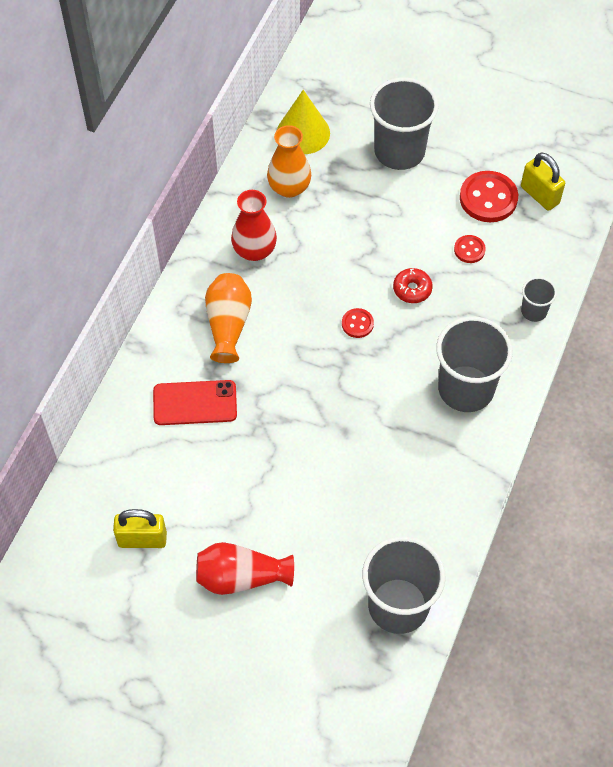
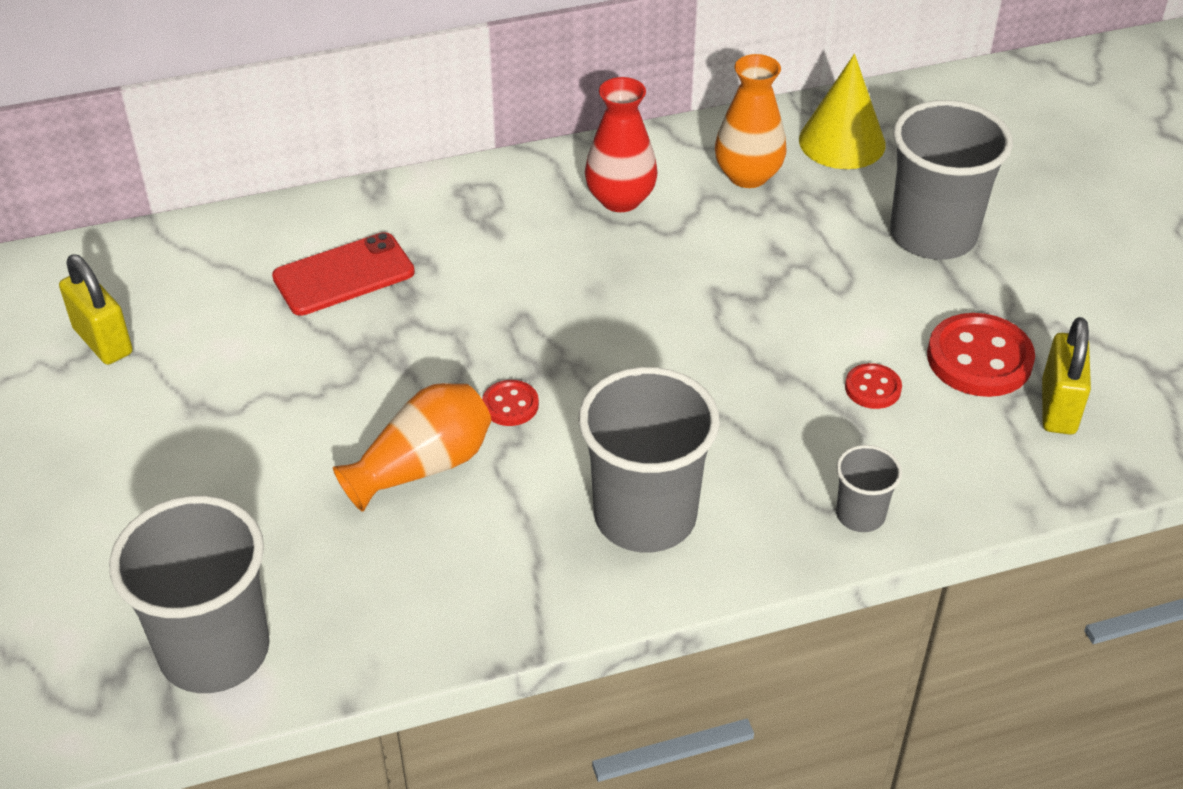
camera: 50 degrees right, 15 degrees down
red phone [153,380,237,425] -> red phone turned 75 degrees counterclockwise [272,232,415,316]
red vase [196,542,294,595] -> none
orange vase [205,273,252,363] -> orange vase moved to [333,383,491,512]
red button [342,308,374,338] -> red button moved to [482,380,539,426]
red donut [393,268,433,303] -> none

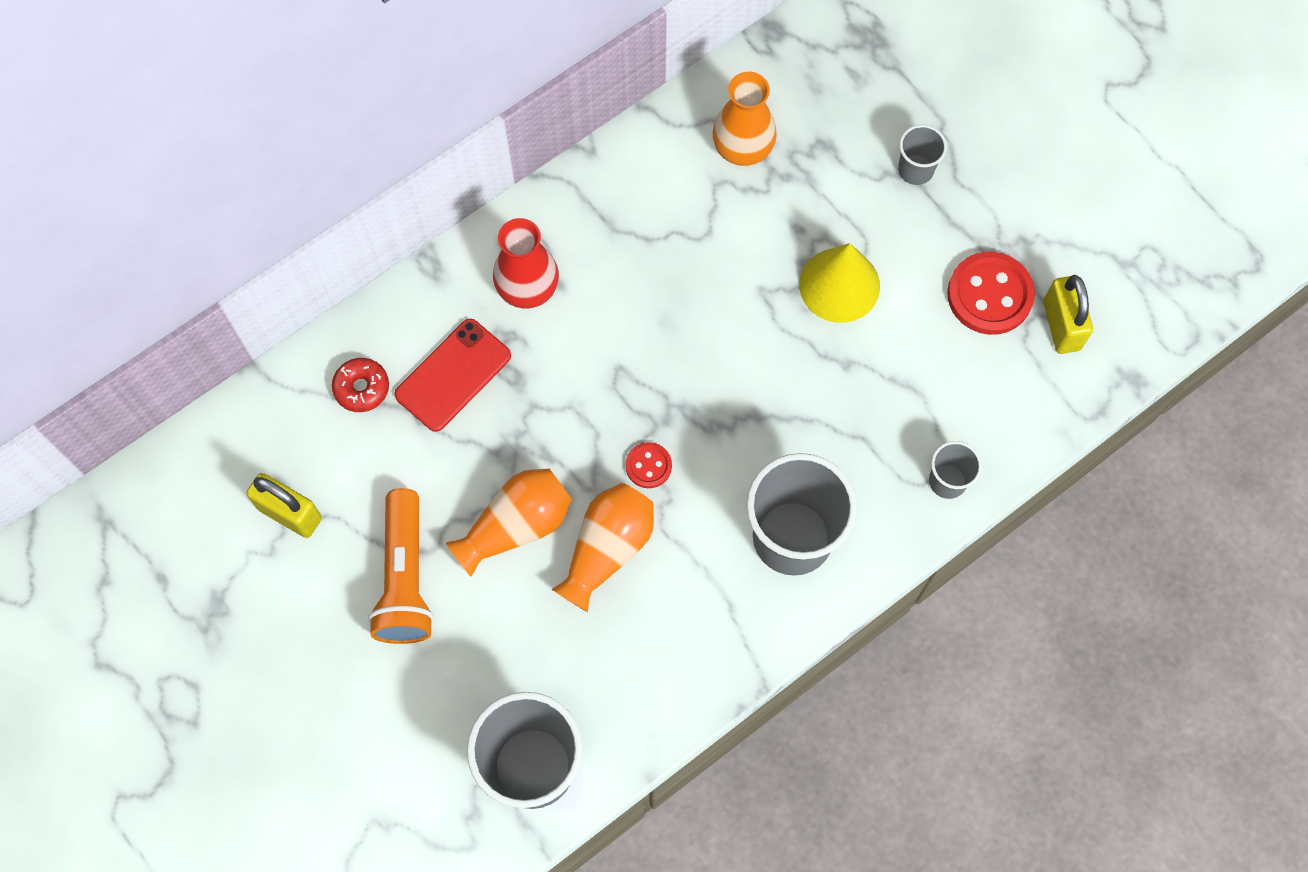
camera: 20 degrees left, 25 degrees up
red vase [585,77,658,212] -> red vase moved to [493,218,559,308]
yellow cone [799,54,886,169] -> yellow cone moved to [799,243,880,323]
red button [845,363,902,409] -> none
grey cup [890,100,1013,260] -> grey cup [898,124,947,185], size x0.48
none -> red donut [332,358,389,412]
none -> orange flashlight [368,488,434,644]
none -> orange vase [446,469,572,577]

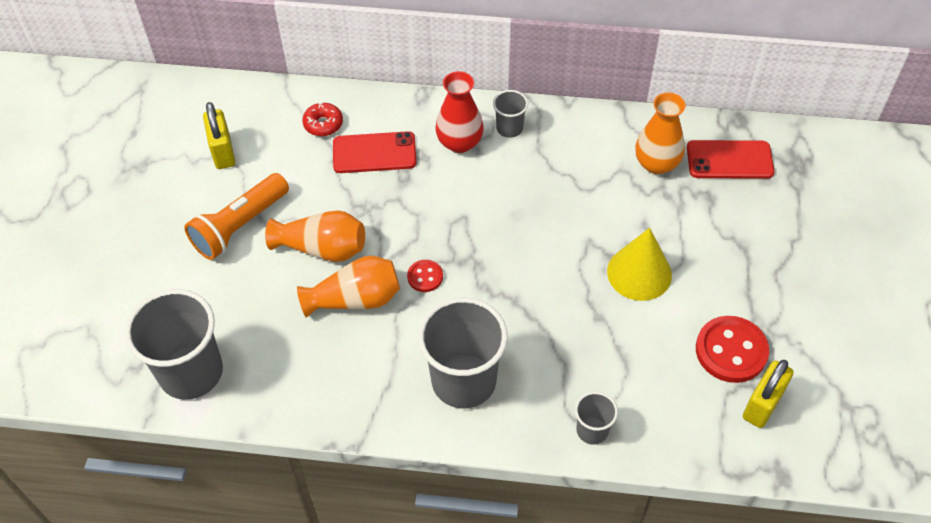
camera: 45 degrees right, 15 degrees down
grey cup [898,124,947,185] -> grey cup moved to [493,90,528,138]
none -> red phone [687,140,775,179]

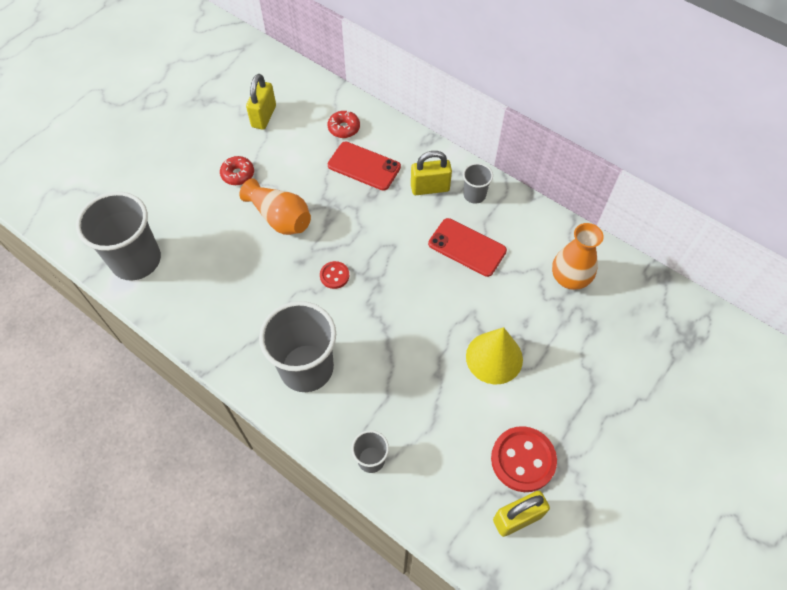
camera: 30 degrees right, 5 degrees up
orange flashlight [184,173,289,260] -> red donut [220,156,254,185]
orange vase [297,256,400,318] -> none
red vase [435,71,484,153] -> yellow padlock [411,151,452,195]
red phone [687,140,775,179] -> red phone moved to [428,218,507,277]

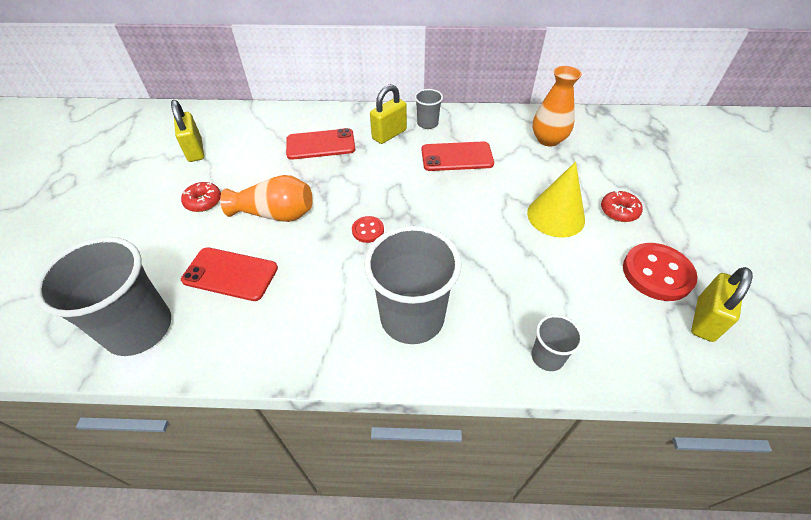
camera: 35 degrees left, 10 degrees down
red donut [328,111,360,138] -> red donut moved to [601,191,643,222]
none -> red phone [181,247,278,301]

